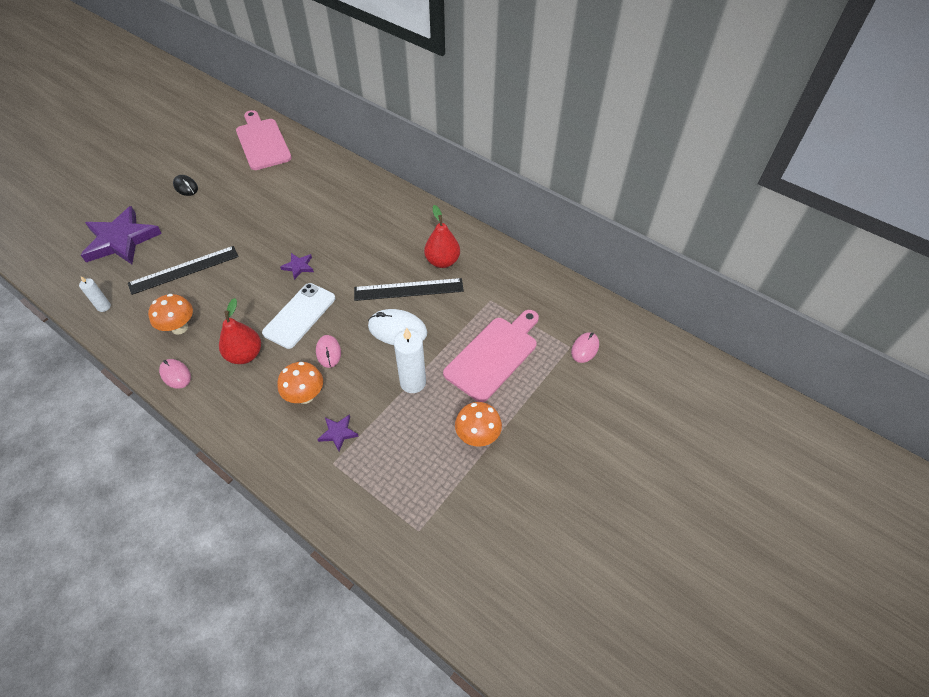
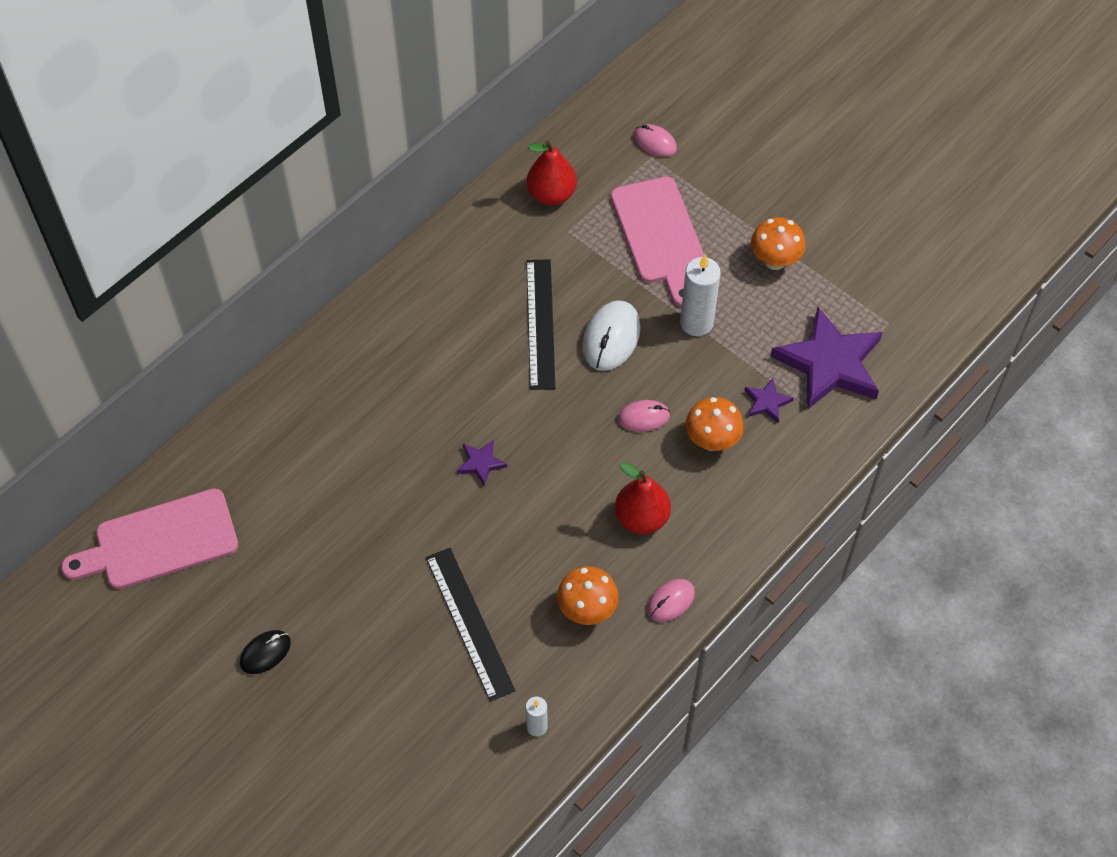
camera: 85 degrees left, 5 degrees up
purple star [81,206,162,264] -> purple star moved to [770,306,883,410]
white phone [262,283,335,349] -> none
red pear [424,205,460,268] -> red pear moved to [527,141,577,205]
pink cutting board [443,310,539,402] -> pink cutting board turned 150 degrees counterclockwise [611,177,704,307]

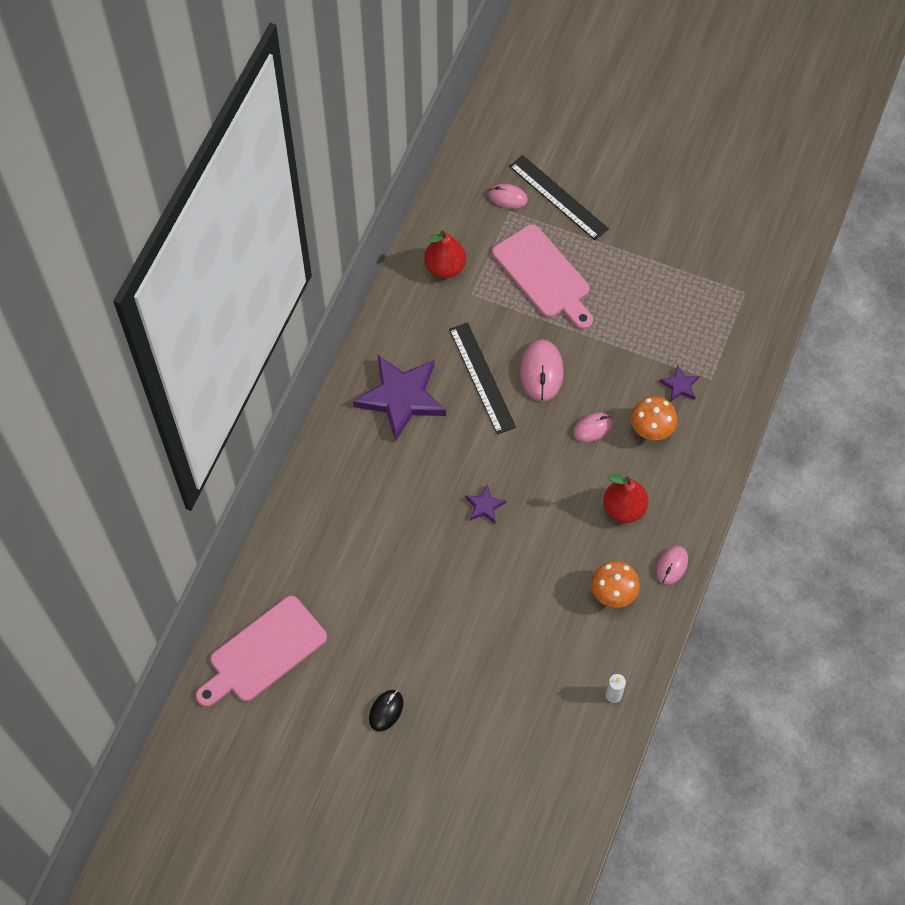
camera: 20 degrees left, 5 degrees up
black ruler [426,548,515,702] -> black ruler moved to [509,155,609,240]
white mouse [583,300,640,371] -> pink mouse [520,339,564,402]
white candle [680,254,721,336] -> none
orange mushroom [751,217,806,270] -> none
purple star [770,306,883,410] -> purple star moved to [353,355,446,442]

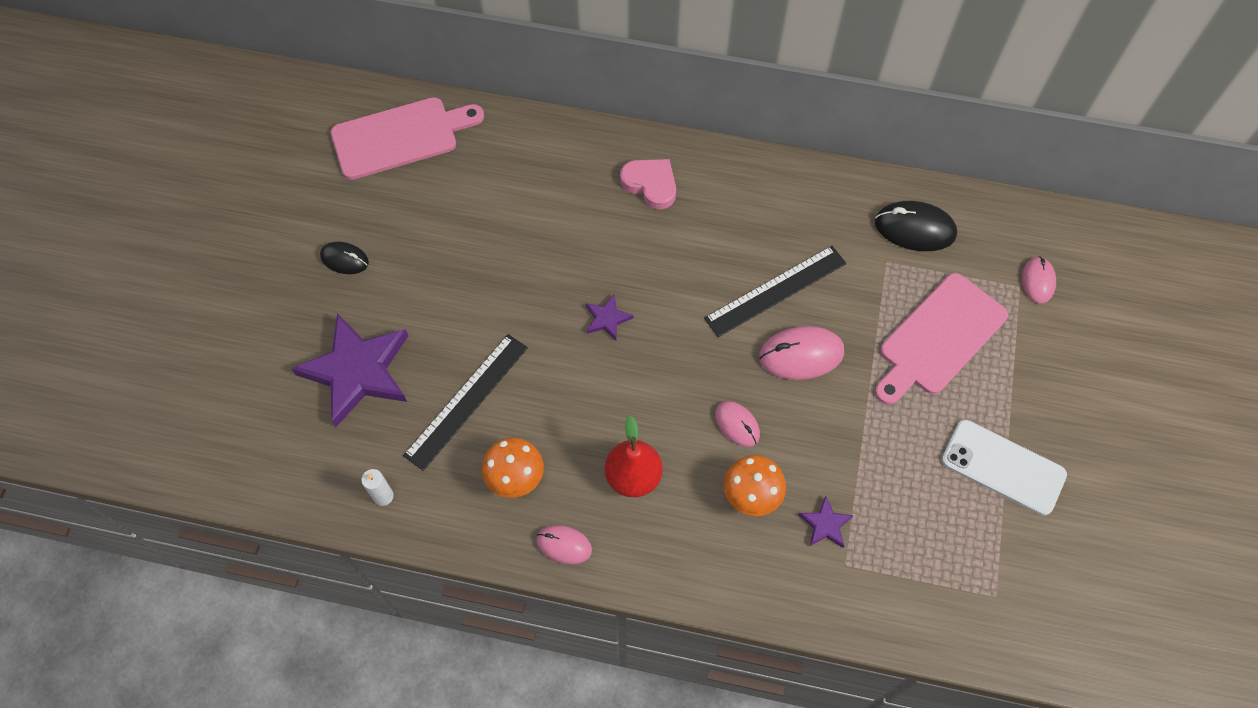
camera: 80 degrees right, 0 degrees up
pink cutting board [196,596,327,707] -> pink cutting board turned 120 degrees clockwise [331,97,484,180]
purple star [353,355,446,442] -> purple star moved to [291,313,408,427]
red pear [424,230,466,278] -> black mouse [875,201,957,251]
black ruler [509,155,609,240] -> black ruler moved to [403,334,528,471]
none -> pink heart [620,159,676,209]
none -> white phone [942,420,1067,516]

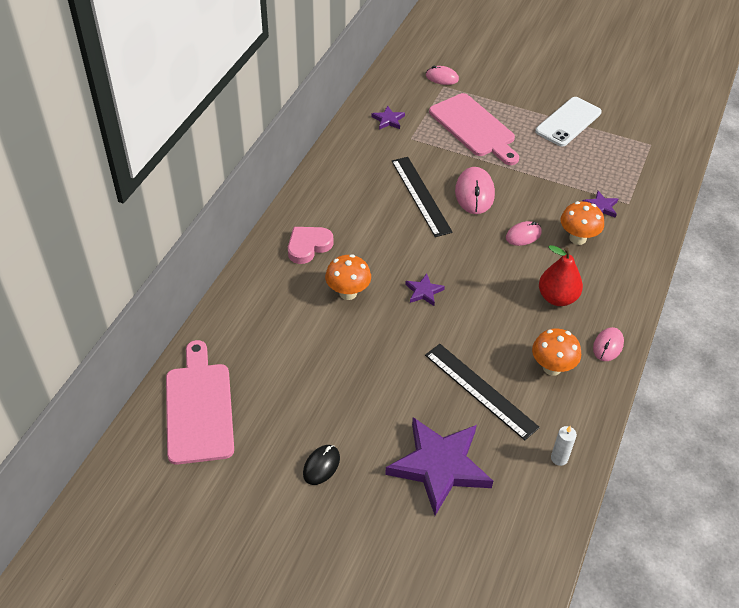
camera: 80 degrees left, 15 degrees down
black mouse [875,201,957,251] -> purple star [372,105,405,130]
none -> orange mushroom [325,254,371,300]

